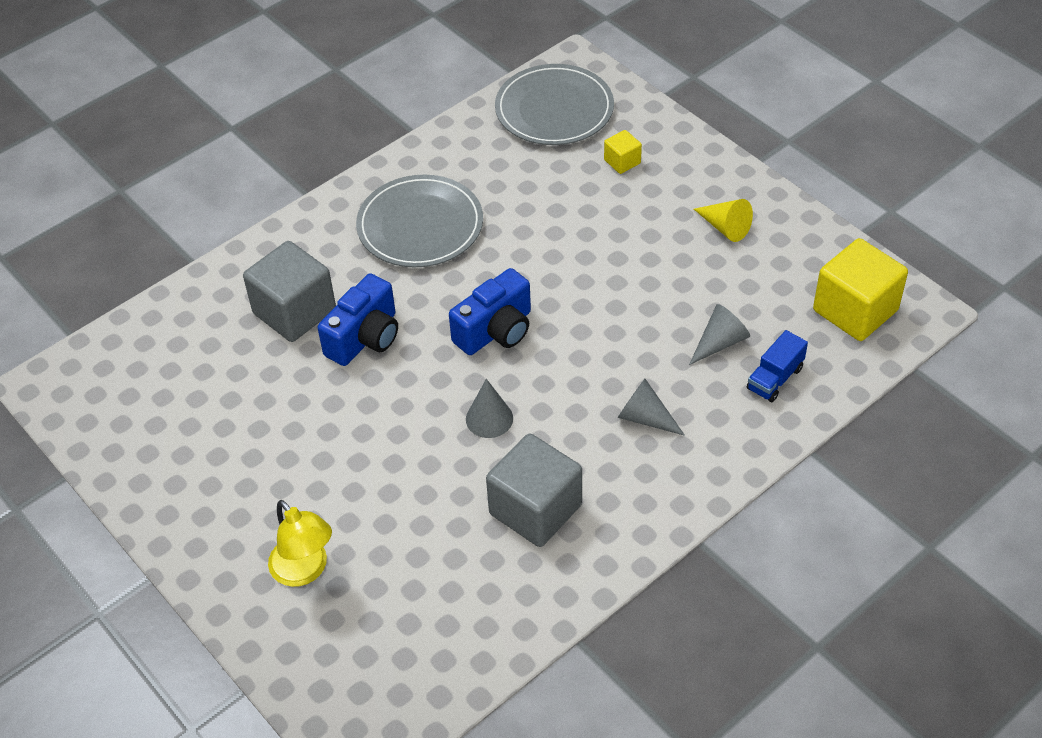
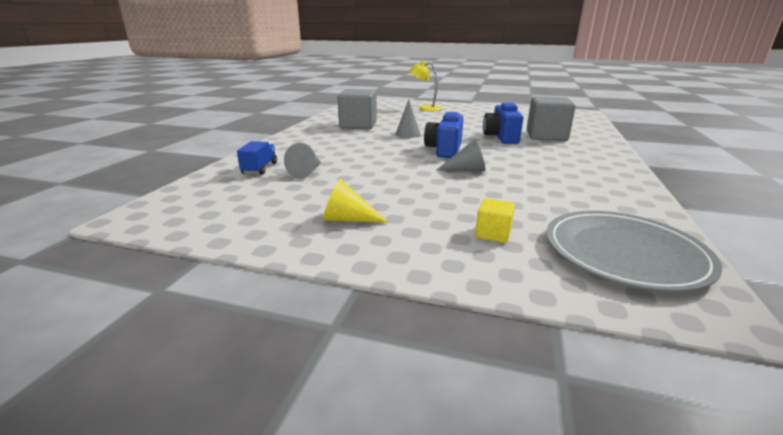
camera: 145 degrees right, 25 degrees down
grey plate [356,175,483,267] -> none
grey cone [617,379,685,436] -> grey cone moved to [437,139,486,171]
yellow cube [813,238,908,341] -> none

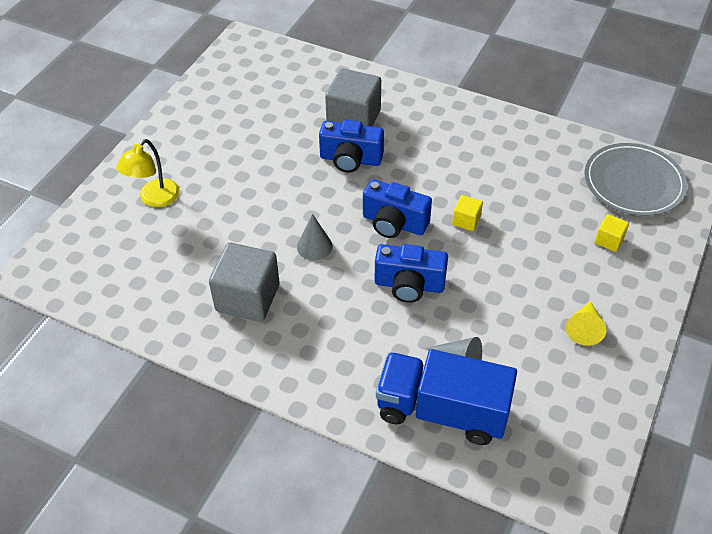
camera: 80 degrees left, 25 degrees up
blue truck [237,141,277,175] -> blue truck [376,349,517,445], size x2.15
grey cone [437,139,486,171] -> yellow cube [452,195,483,231]
none -> blue camera [375,244,448,303]

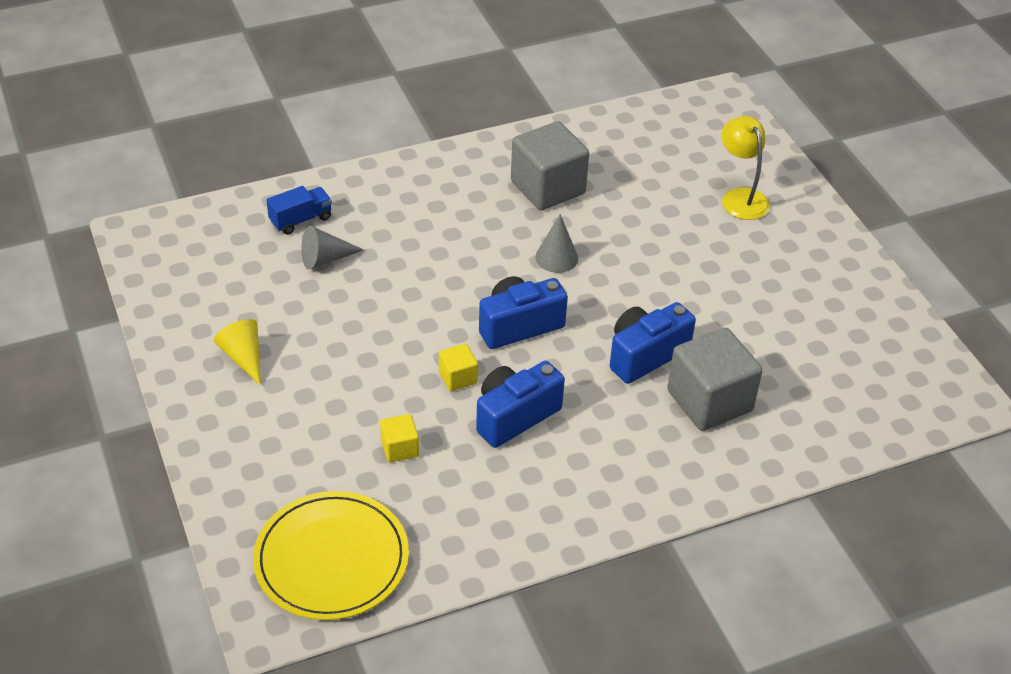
camera: 130 degrees right, 5 degrees down
blue camera [375,244,448,303] -> blue camera moved to [476,361,565,448]
blue truck [376,349,517,445] -> blue truck [266,186,332,234], size x0.46
grey plate [584,143,687,216] -> yellow plate [253,491,409,620]
yellow cube [595,214,629,252] -> yellow cube moved to [380,414,419,463]

